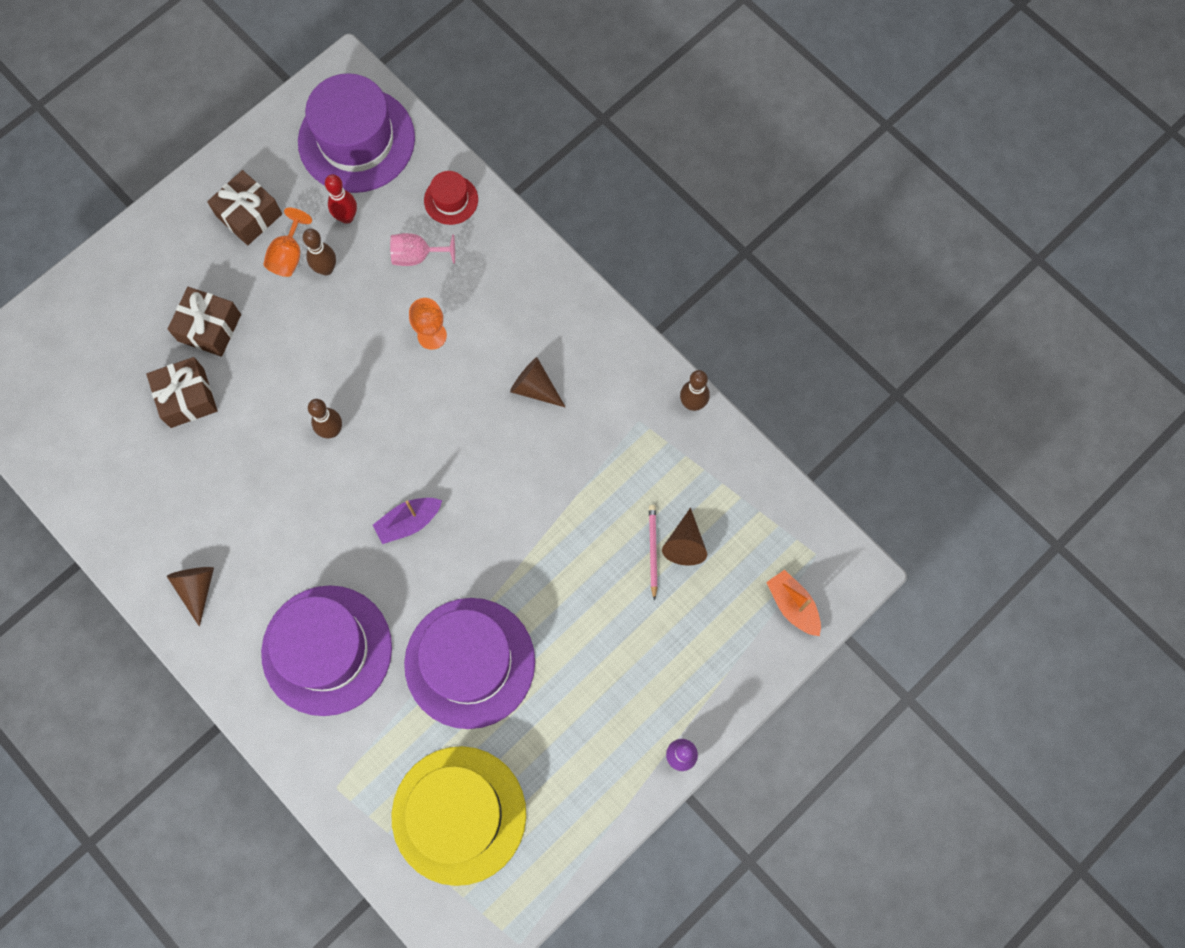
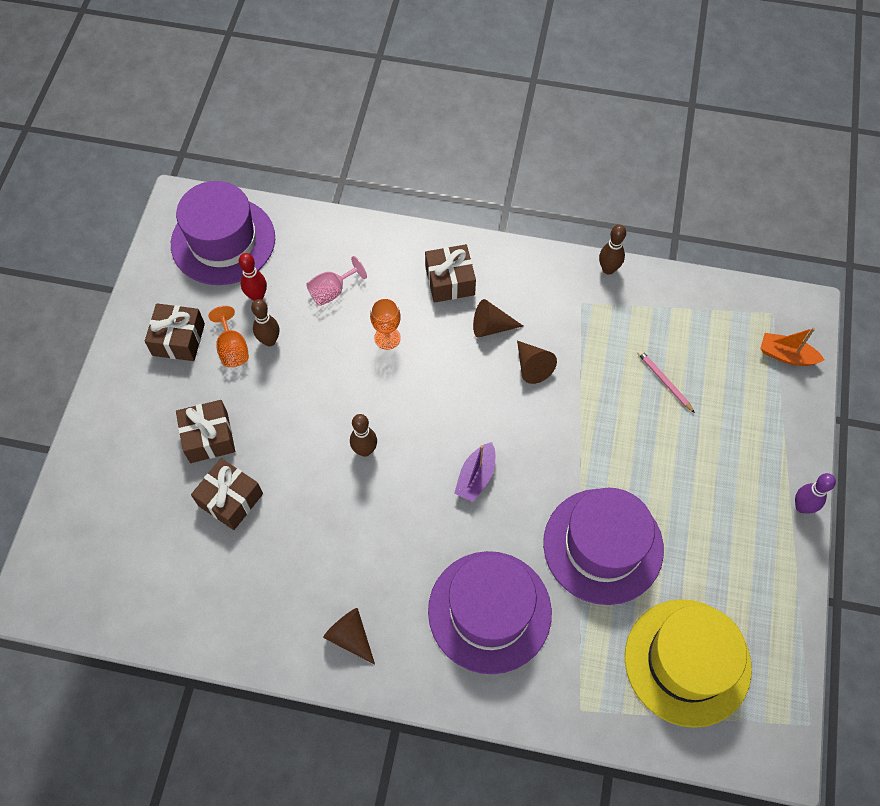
camera: 35 degrees left, 10 degrees down
red hat [424,171,478,225] -> none
brown cone [662,508,707,566] -> brown cone moved to [517,340,557,384]
none -> brown gift [425,244,476,303]

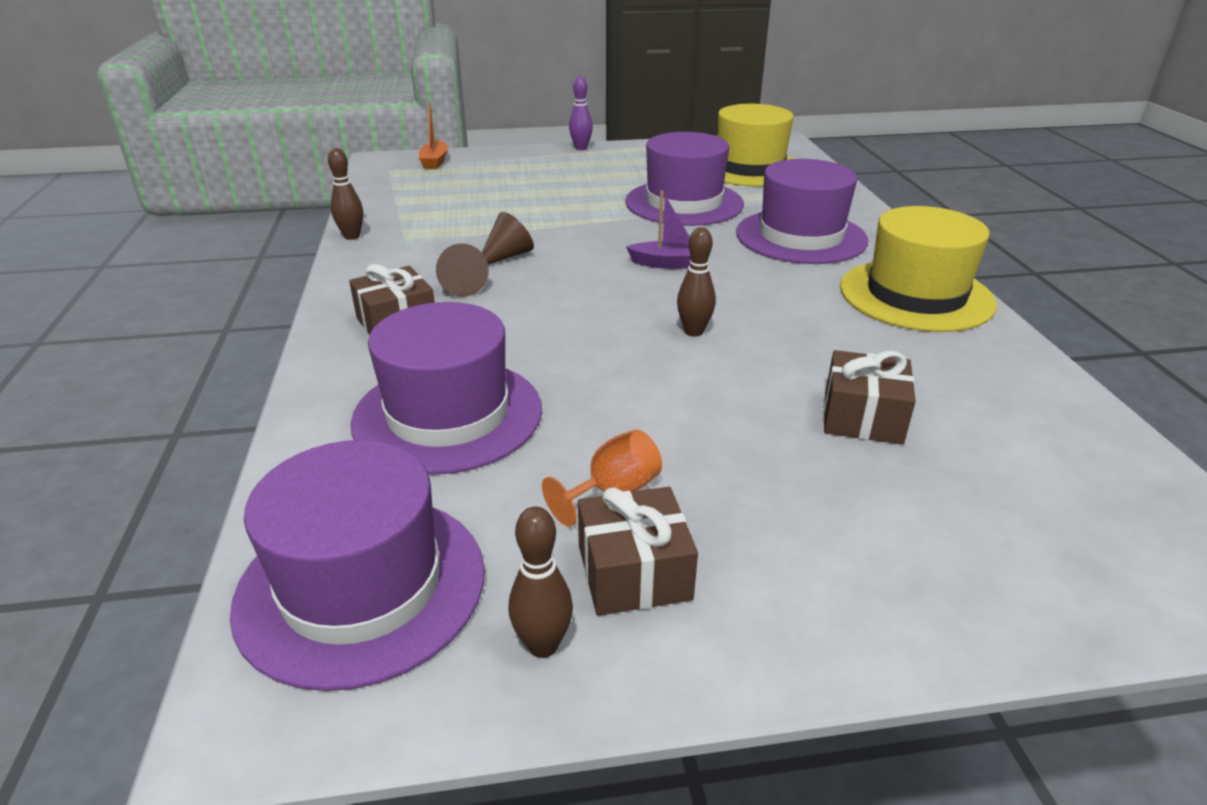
camera: 110 degrees left, 30 degrees down
brown gift [176,400,235,463] -> none
red bowling pin [239,253,267,301] -> none
brown bowling pin [251,299,279,346] -> brown bowling pin moved to [509,506,573,658]
pink goblet [306,256,367,306] -> purple hat [351,302,542,475]
brown cone [323,608,375,665] -> yellow hat [840,206,997,332]
orange goblet [370,298,401,350] -> none
pink pencil [637,350,695,413] -> none

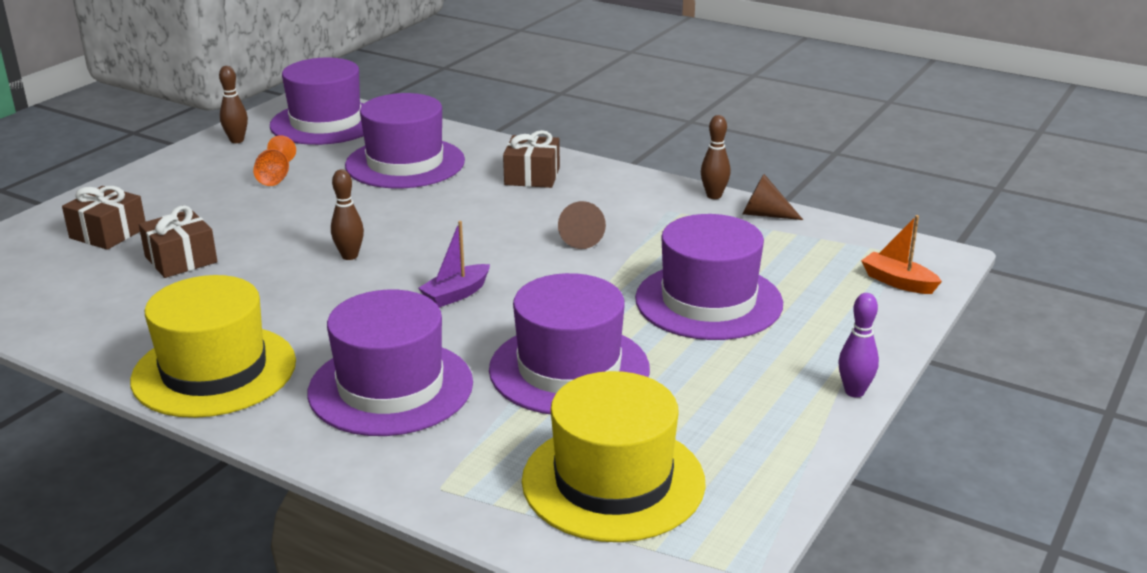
camera: 130 degrees right, 5 degrees down
brown cone [436,243,489,297] -> brown cone moved to [743,174,803,220]
brown gift [578,487,698,616] -> brown gift moved to [62,186,146,250]
none -> purple hat [635,214,783,340]

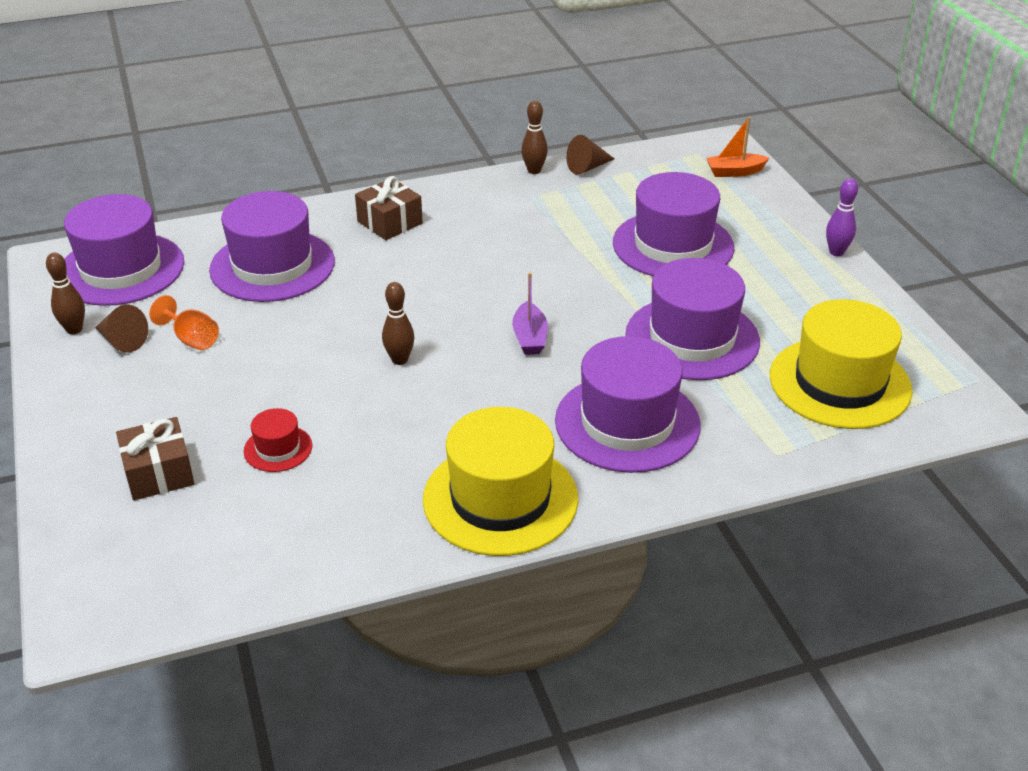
camera: 50 degrees left, 10 degrees up
brown gift [139,205,218,278] -> red hat [244,408,312,472]
brown cone [558,201,606,249] -> brown cone moved to [95,305,148,353]

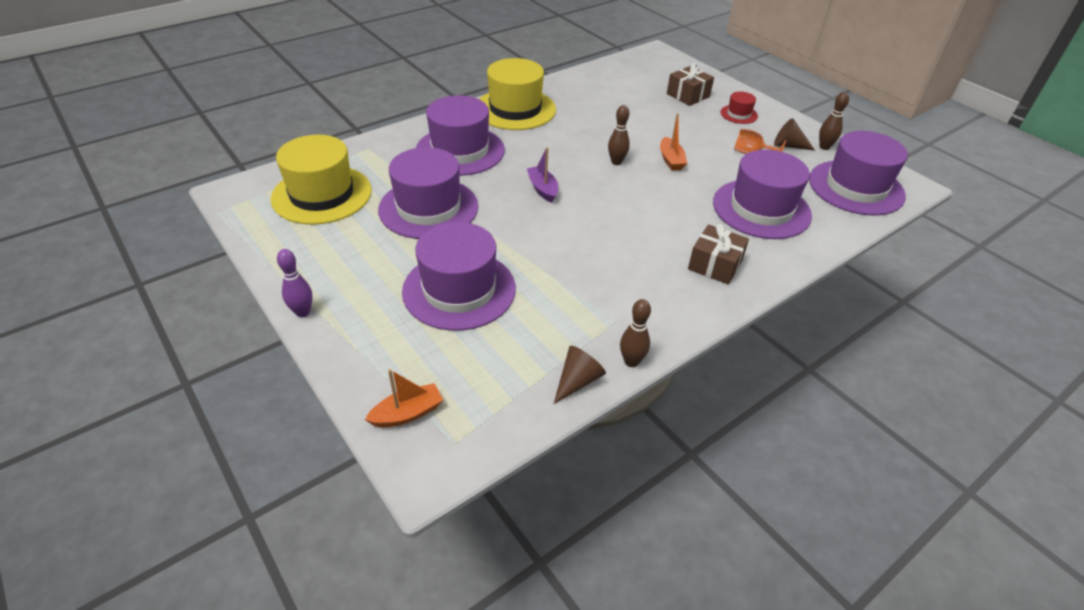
camera: 160 degrees right, 5 degrees up
red hat [244,408,312,472] -> red hat moved to [721,92,758,124]
none -> orange boat [660,113,687,171]

